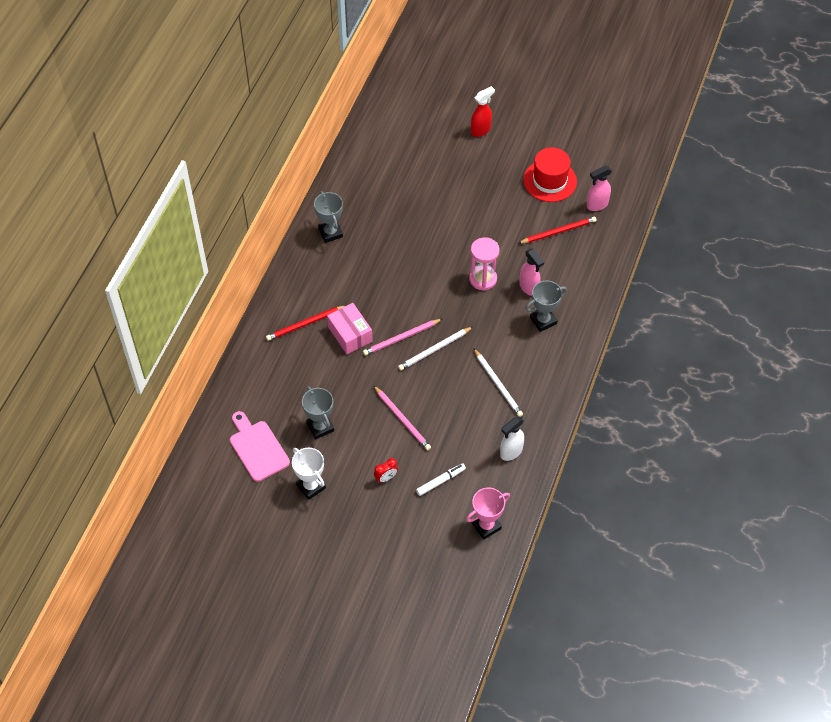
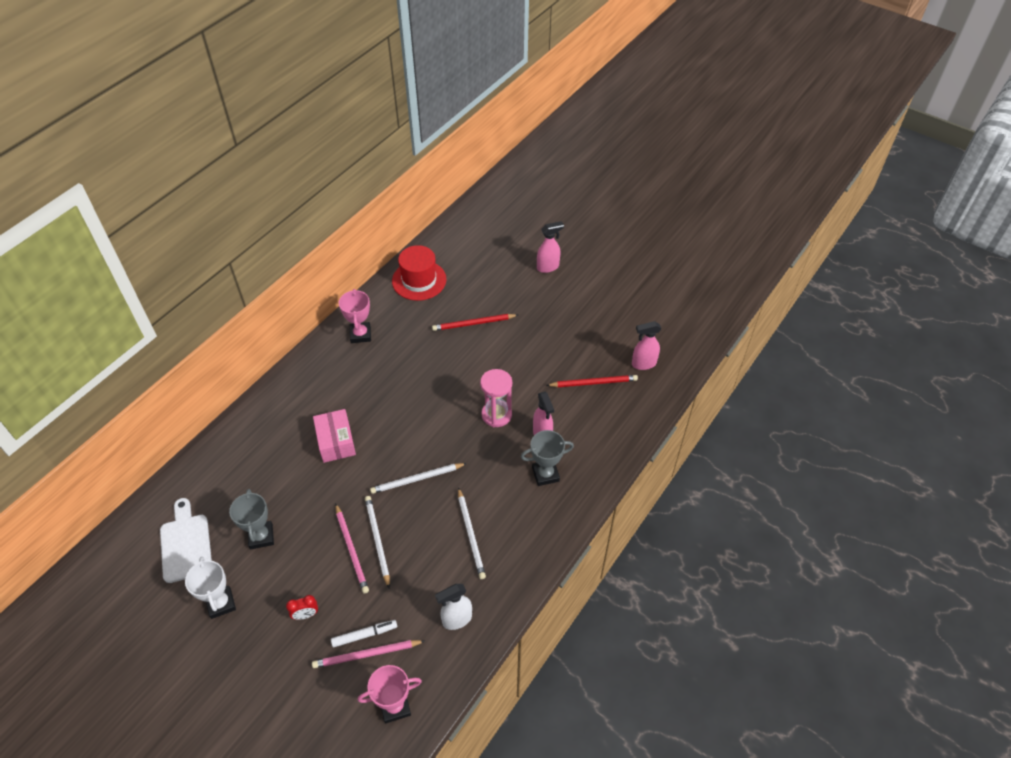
camera: 15 degrees right, 5 degrees down
pink cutting board [230,411,290,482] -> white cutting board [160,498,212,583]
red pencil [266,305,347,341] -> red pencil moved to [432,314,518,331]
grey trophy [314,191,343,243] -> pink trophy [339,289,371,343]
pink pencil [363,319,442,355] -> pink pencil moved to [312,640,425,668]
red spray bottle [471,86,495,137] -> pink spray bottle [537,221,564,273]
red hat [523,147,577,202] -> red hat moved to [392,245,446,301]
none -> white pencil [365,496,390,588]

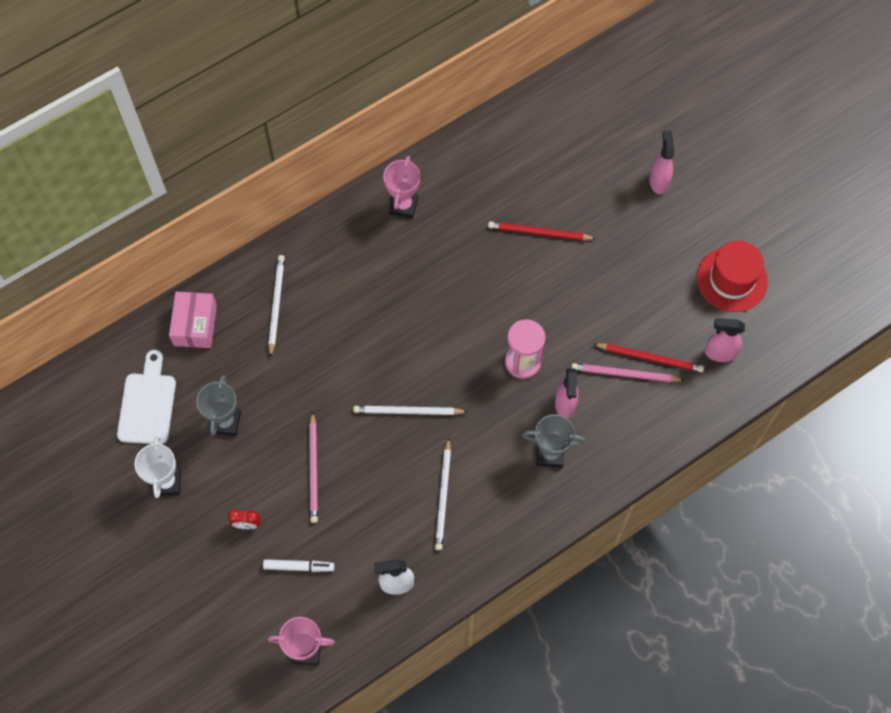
camera: 20 degrees right, 15 degrees up
pink pencil [312,640,425,668] -> pink pencil moved to [571,363,684,382]
pink box [313,409,356,463] -> pink box moved to [169,292,217,348]
white pencil [365,496,390,588] -> white pencil moved to [268,255,285,358]
red hat [392,245,446,301] -> red hat moved to [696,241,768,312]
pink spray bottle [537,221,564,273] -> pink spray bottle turned 90 degrees counterclockwise [649,130,674,195]

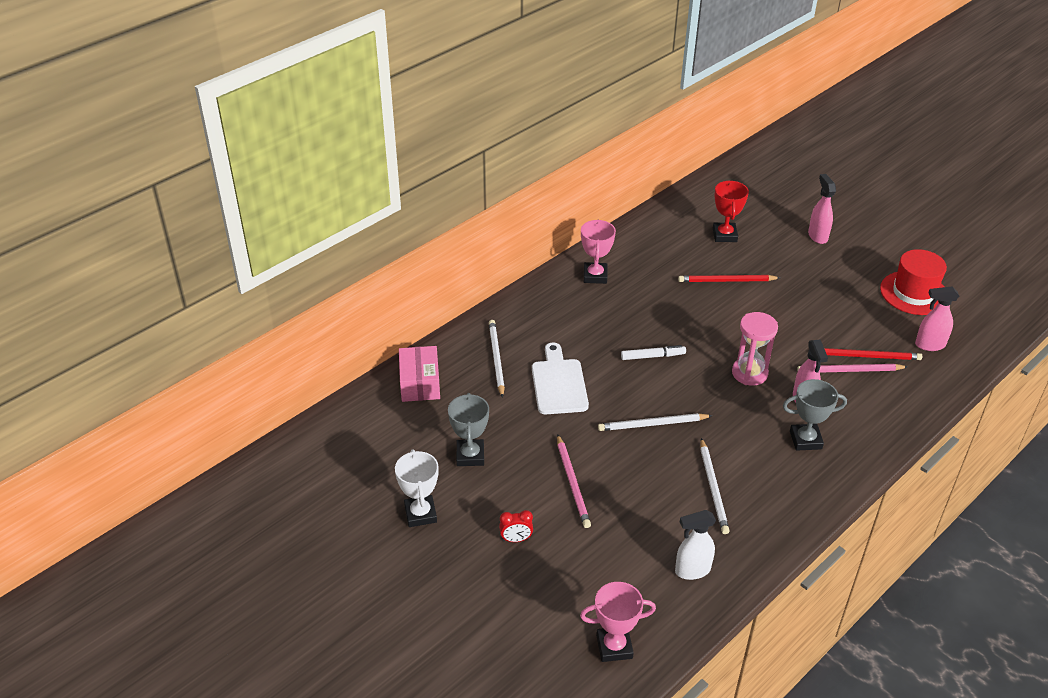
camera: 10 degrees left, 25 degrees down
white cutting board [117,350,176,444] -> white cutting board moved to [532,342,589,414]
white marker [263,559,334,572] -> white marker moved to [621,345,686,360]
none -> red trophy [713,181,749,242]

